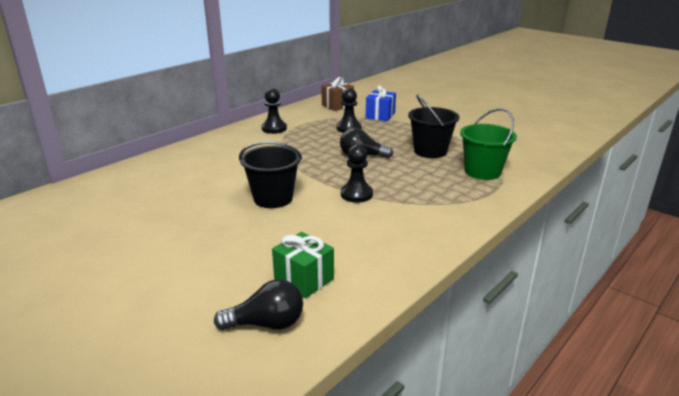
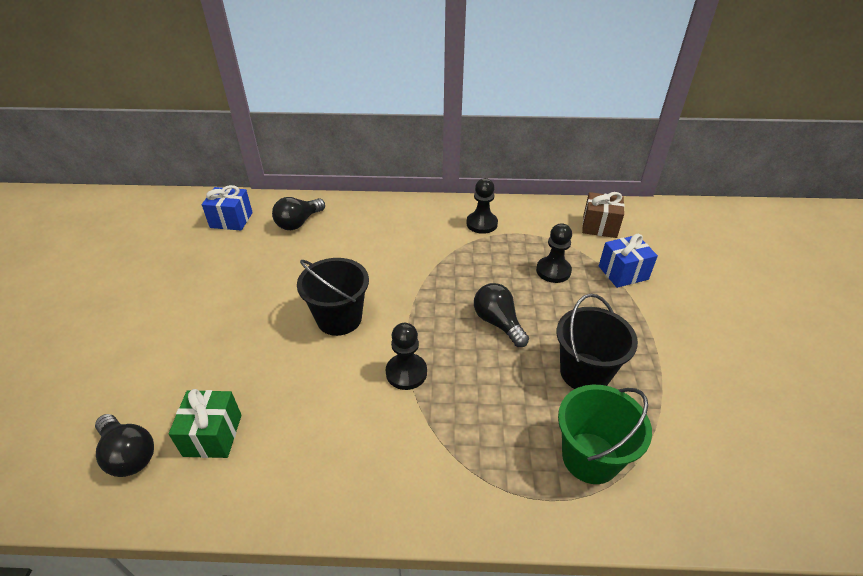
camera: 50 degrees right, 15 degrees up
none -> blue gift [202,185,253,230]
none -> black light bulb [272,197,325,230]

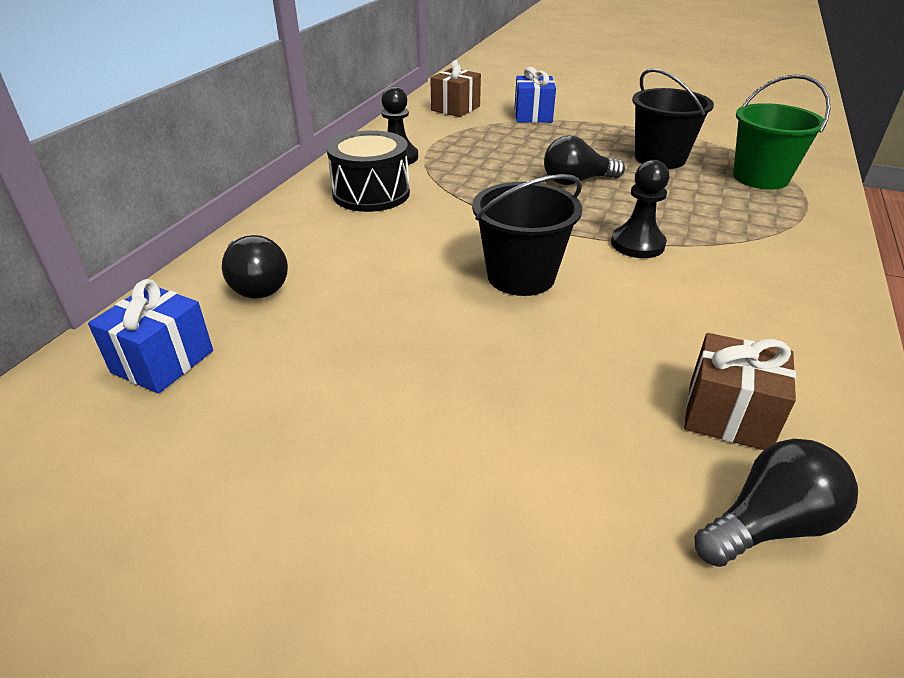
camera: 70 degrees left, 5 degrees down
green gift [168,389,242,458] -> brown gift [684,333,796,450]
black pawn [536,223,572,283] -> none
none -> black drum [327,130,410,212]

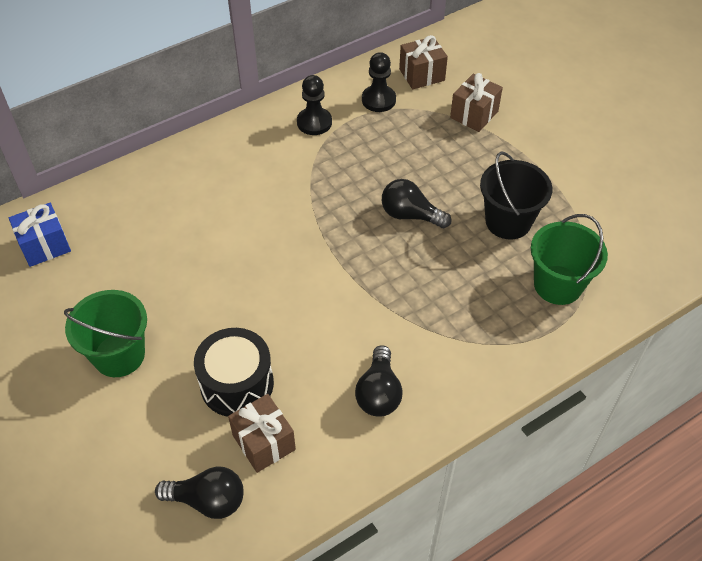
camera: 35 degrees right, 15 degrees up
black light bulb [222,235,288,299] -> black light bulb moved to [355,345,403,417]
black drum [327,130,410,212] -> black drum moved to [194,328,274,417]
black bucket [472,174,582,296] -> none
blue gift [514,67,556,123] -> brown gift [450,73,503,132]
black pawn [611,160,670,258] -> black pawn moved to [362,52,396,112]
none -> green bucket [64,290,147,377]

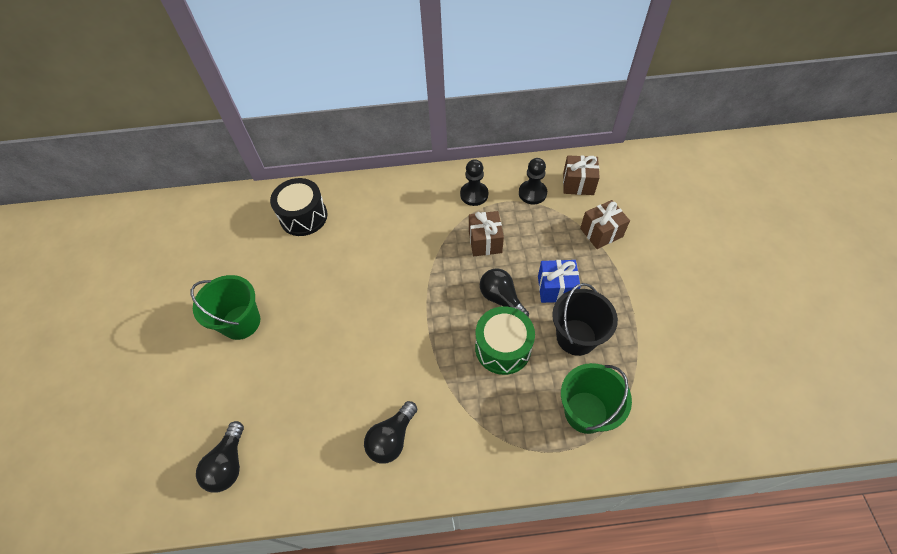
camera: 30 degrees right, 5 degrees up
blue gift [9,203,71,267] -> blue gift moved to [538,260,581,303]
black light bulb [155,466,244,519] -> black light bulb turned 60 degrees clockwise [196,421,244,493]
black drum [194,328,274,417] -> black drum moved to [270,178,328,236]
brown gift [228,394,296,473] -> brown gift moved to [469,211,504,256]
none -> green drum [475,306,535,375]

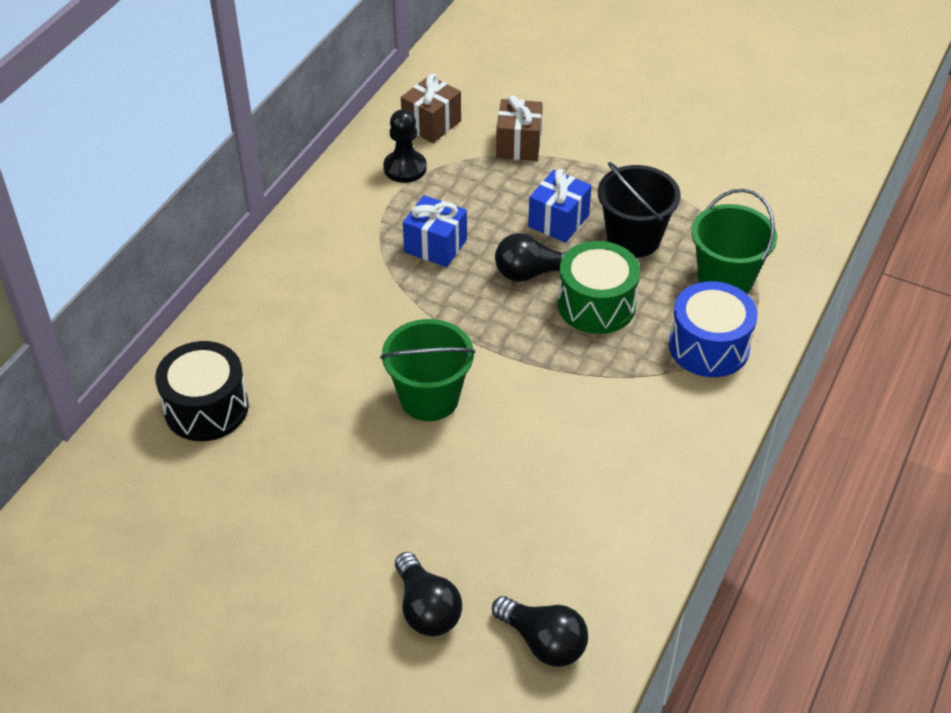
camera: 60 degrees left, 10 degrees down
green bucket [191,275,260,340] -> green bucket moved to [380,319,475,421]
black light bulb [364,401,418,464] -> black light bulb moved to [395,552,462,636]
black pawn [460,159,488,206] -> none
brown gift [469,211,504,256] -> blue gift [403,195,467,267]
none -> blue drum [669,281,758,377]

